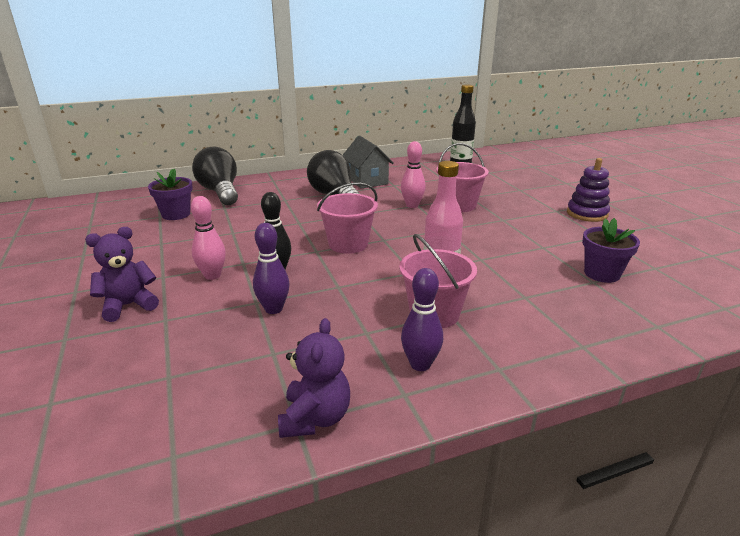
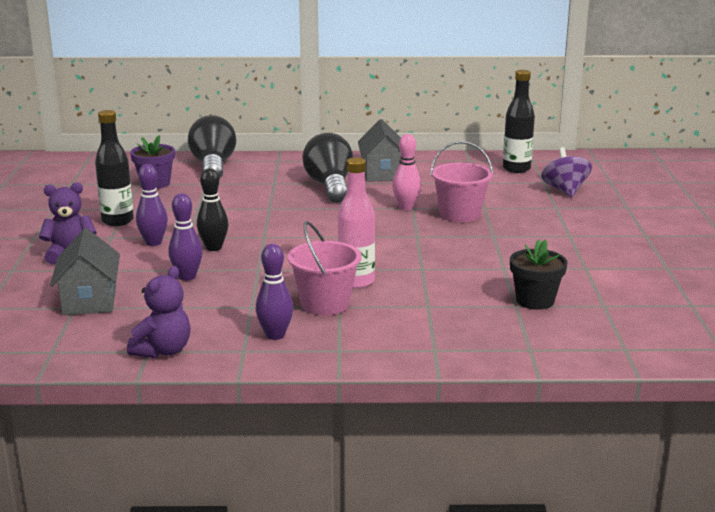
camera: 20 degrees right, 5 degrees down
pink bowling pin [191,196,226,280] -> purple bowling pin [136,164,168,246]
pink bucket [317,182,378,254] -> none
purple stacking toy [567,158,610,222] -> none
purple flower pot [582,218,640,283] -> black flower pot [510,239,567,310]
none -> grey house [50,228,120,315]
none -> black bottle [95,110,134,226]
none -> purple spinning top [541,147,592,197]

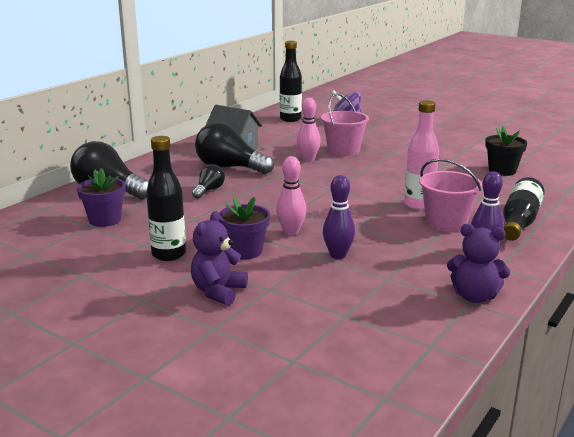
camera: 55 degrees left, 0 degrees up
grey house [50,228,120,315] -> none
purple teddy bear [127,266,191,358] -> purple teddy bear turned 135 degrees clockwise [447,224,510,303]
purple bowling pin [136,164,168,246] -> purple flower pot [219,197,270,259]
black bowling pin [197,168,229,251] -> pink bowling pin [276,156,307,236]
none -> black light bulb [192,164,225,199]
none -> black bottle [503,177,545,241]

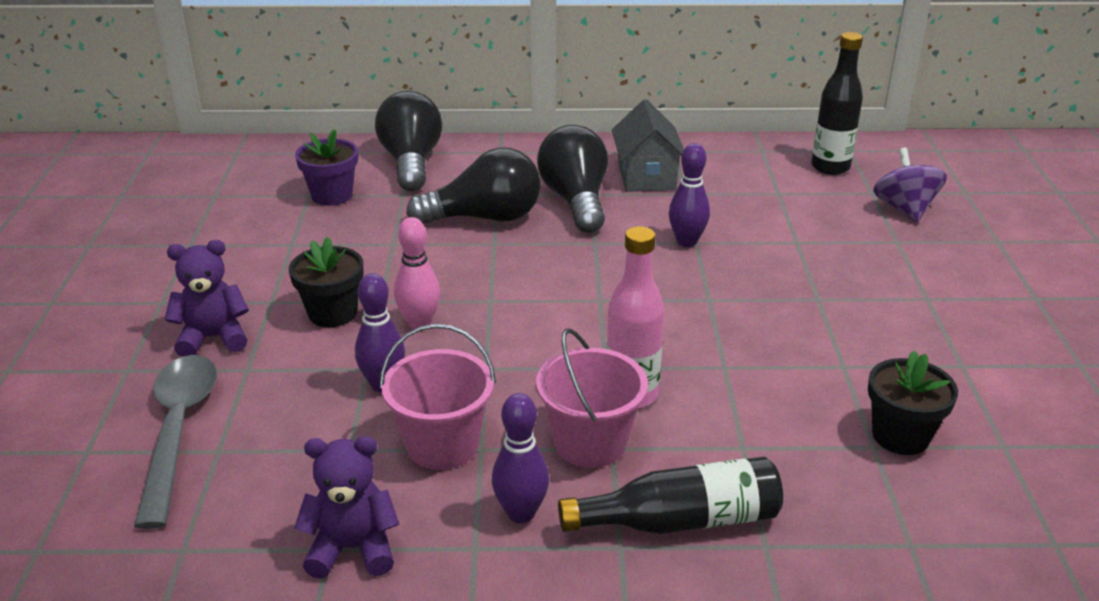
camera: 55 degrees right, 10 degrees up
black bottle [146,136,186,261] -> none
black light bulb [192,164,225,199] -> black light bulb [406,147,541,225], size x1.94
purple flower pot [219,197,270,259] -> black flower pot [289,237,363,327]
pink bowling pin [297,98,321,162] -> purple bowling pin [669,143,710,247]
pink bucket [321,93,369,156] -> pink bucket moved to [380,324,496,470]
purple teddy bear [447,224,510,303] -> purple teddy bear turned 105 degrees clockwise [294,436,399,579]
none -> grey spoon [134,355,217,529]

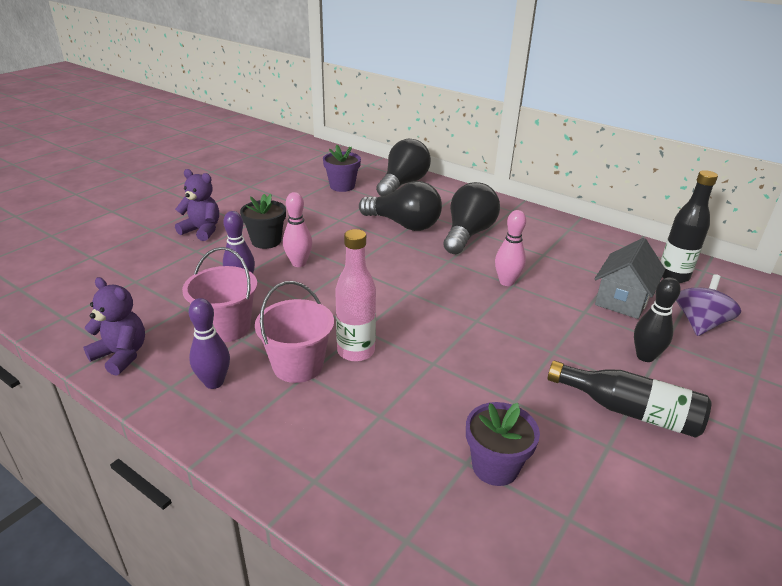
camera: 35 degrees right, 0 degrees up
grey spoon [134,355,217,529] -> none
black bottle [558,456,783,534] -> black bottle moved to [547,360,712,438]
grey house [612,99,684,192] -> grey house moved to [595,238,665,319]
purple bowling pin [669,143,710,247] -> pink bowling pin [495,210,526,286]
black flower pot [868,351,958,455] -> purple flower pot [466,402,540,486]
none -> black bowling pin [634,277,681,362]

